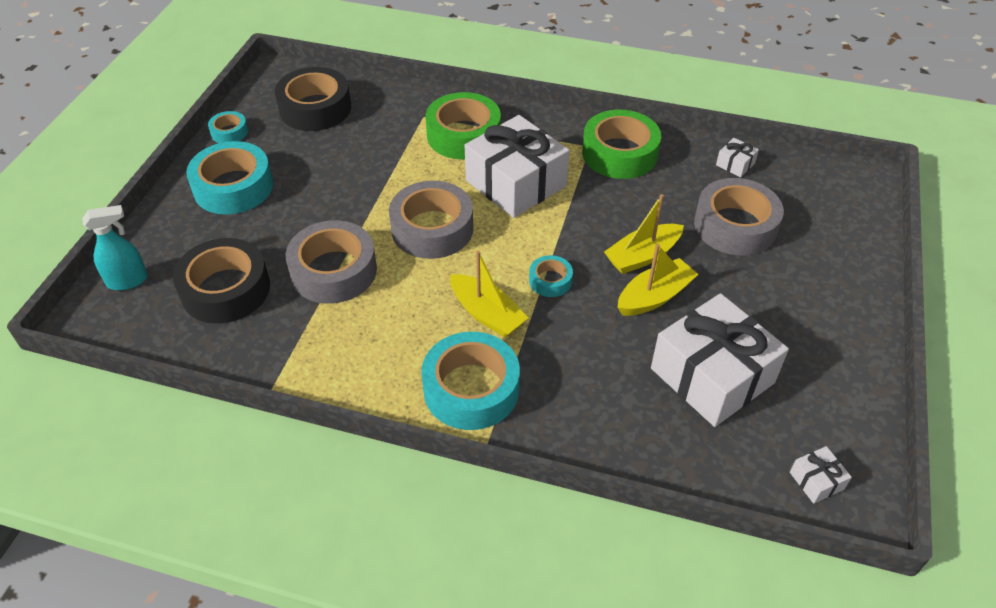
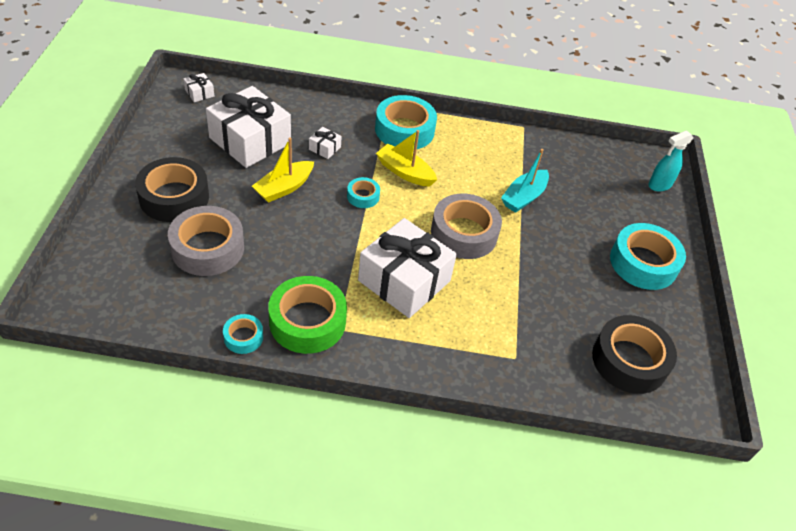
camera: 165 degrees right, 0 degrees up
black tape [173,238,270,324] -> black tape moved to [135,157,209,222]
turquoise tape [208,111,248,143] -> turquoise tape moved to [223,314,263,354]
grey tape [285,220,377,304] -> turquoise boat [501,149,549,213]
green tape [426,92,501,159] -> none
yellow boat [604,194,684,274] -> none
white gift [716,138,759,177] -> white gift moved to [309,127,342,159]

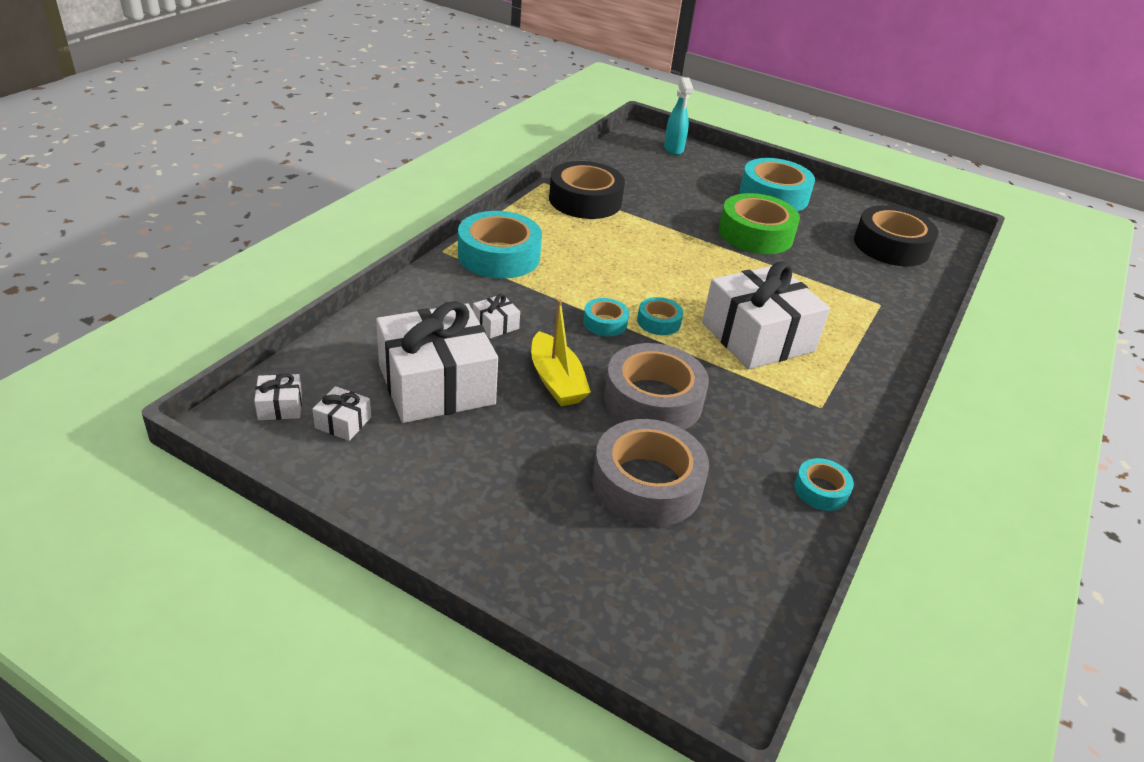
camera: 65 degrees left, 10 degrees down
black tape [135,157,209,222] -> black tape moved to [549,161,625,219]
green tape [268,276,347,354] -> green tape moved to [719,193,800,254]
yellow boat [376,130,437,187] -> none
grey tape [431,193,502,259] -> grey tape moved to [604,343,709,430]
turquoise boat [501,149,549,213] -> none
none -> white gift [312,386,371,441]
none -> turquoise tape [637,297,683,335]

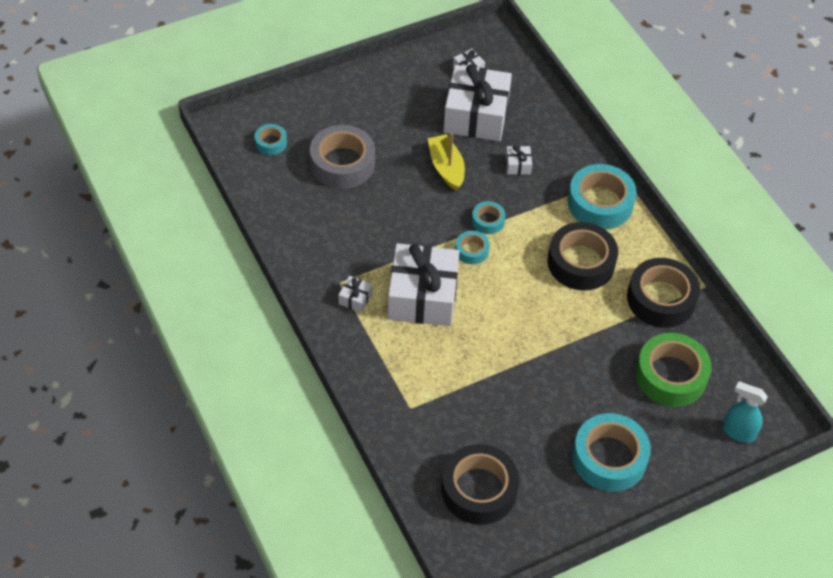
camera: 125 degrees right, 15 degrees up
white gift [254,373,302,420] -> white gift moved to [338,276,372,313]
yellow boat [531,299,591,406] -> yellow boat turned 60 degrees clockwise [428,133,465,191]
grey tape [604,343,709,430] -> none
green tape [719,193,800,254] -> green tape moved to [636,333,712,407]
turquoise tape [794,458,854,511] -> turquoise tape moved to [255,124,287,155]
none -> black tape [548,222,618,291]

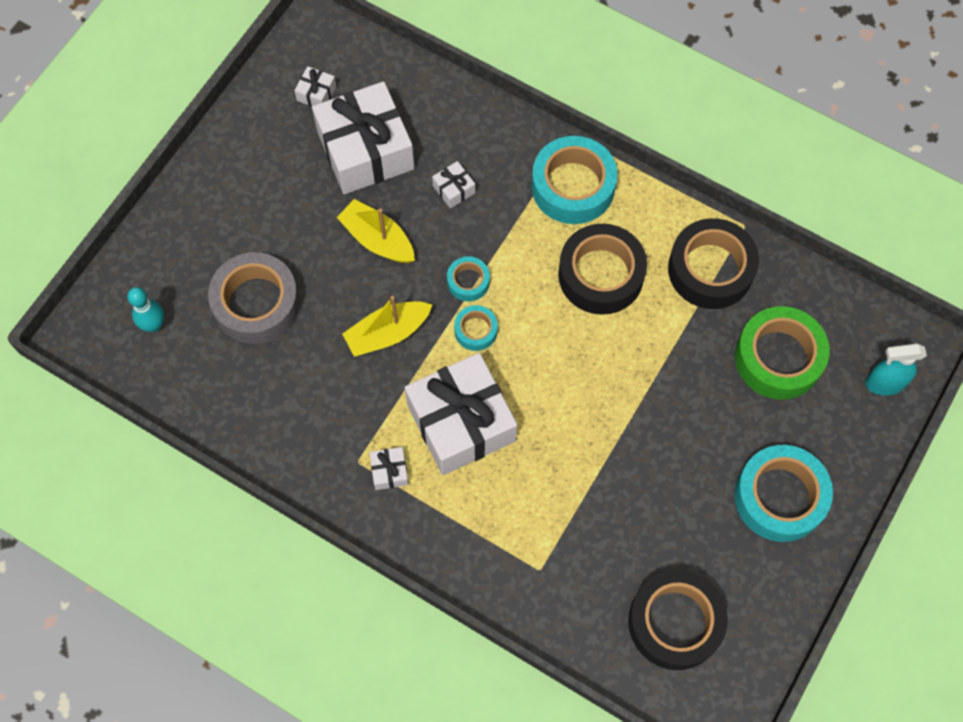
camera: 30 degrees left, 15 degrees up
turquoise tape [255,124,287,155] -> turquoise bowling pin [127,287,164,332]
none -> yellow boat [342,296,432,357]

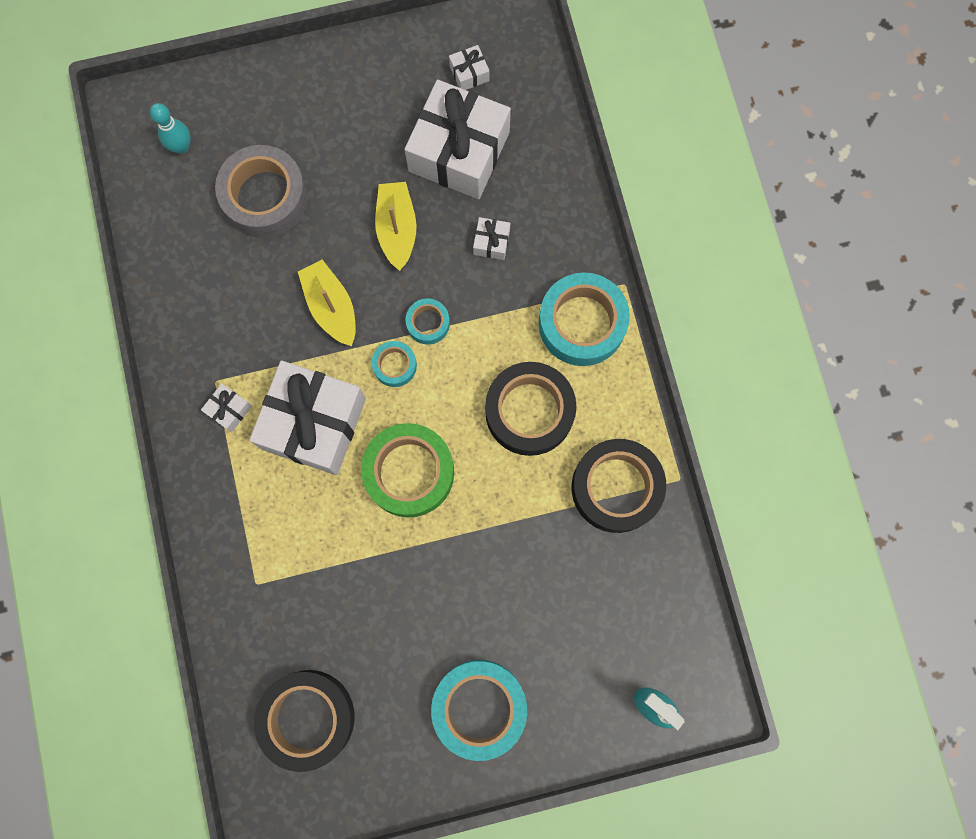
camera: 45 degrees right, 10 degrees up
yellow boat [342,296,432,357] -> yellow boat turned 45 degrees clockwise [298,260,356,346]
green tape [735,306,830,400] -> green tape moved to [361,423,454,518]

